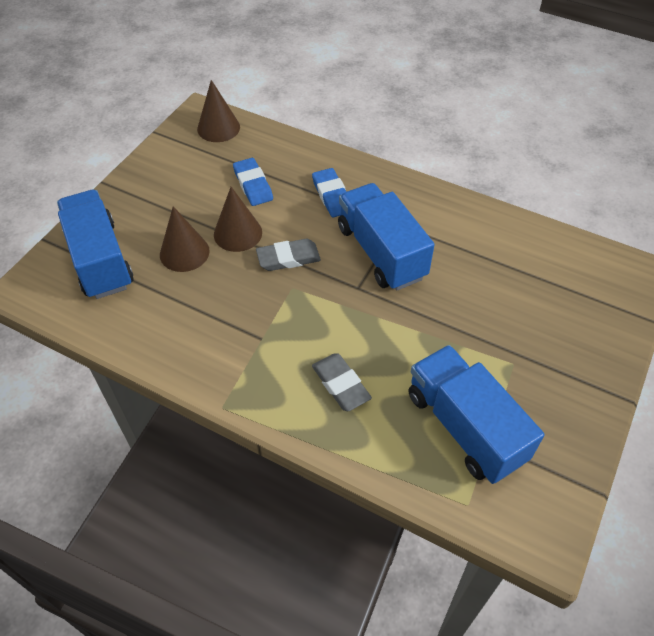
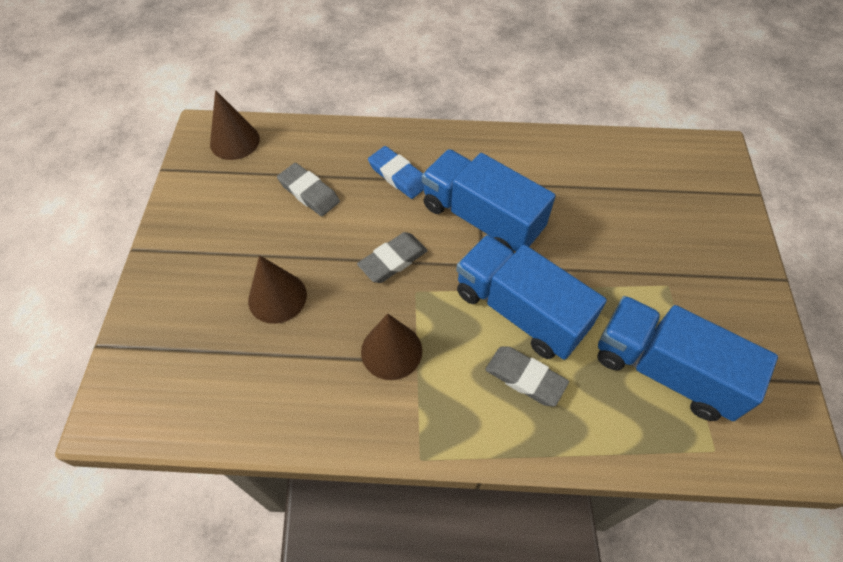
camera: 25 degrees left, 5 degrees up
blue truck [57,190,134,299] -> blue truck moved to [456,235,607,360]
brown cone [214,187,262,252] -> brown cone moved to [361,314,422,380]
blue eraser [233,158,273,206] -> grey eraser [277,163,340,216]

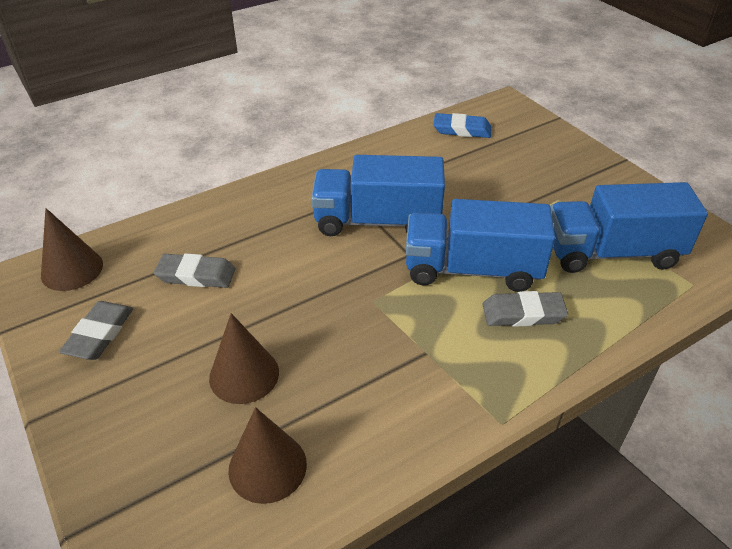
camera: 35 degrees left, 15 degrees down
grey eraser [357,232,428,283] -> grey eraser moved to [59,301,133,360]
brown cone [361,314,422,380] -> brown cone moved to [228,407,307,504]
blue eraser [368,146,424,199] -> blue eraser moved to [433,113,491,138]

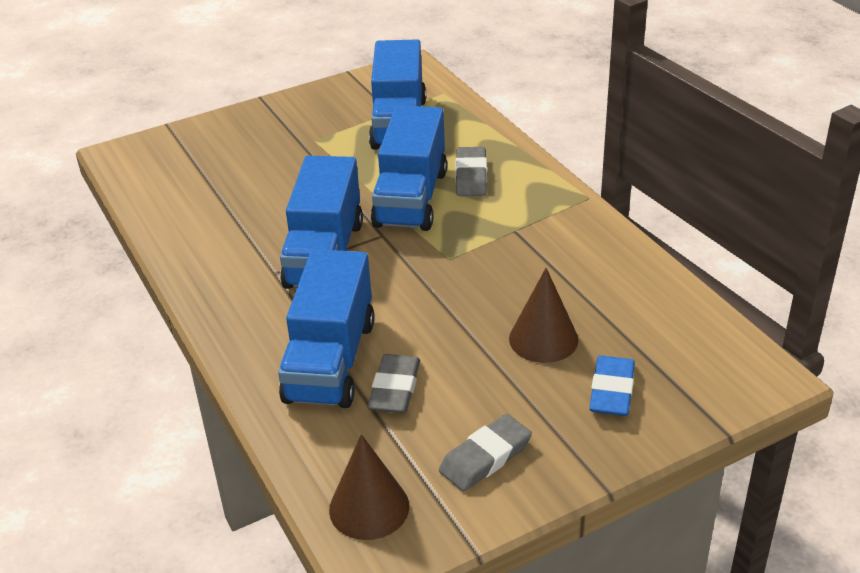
camera: 85 degrees left, 5 degrees down
grey eraser [59,301,133,360] -> grey eraser turned 60 degrees counterclockwise [439,414,532,492]
brown cone [228,407,307,504] -> none
blue eraser [433,113,491,138] -> blue eraser moved to [589,355,635,416]
none -> blue truck [278,249,375,408]

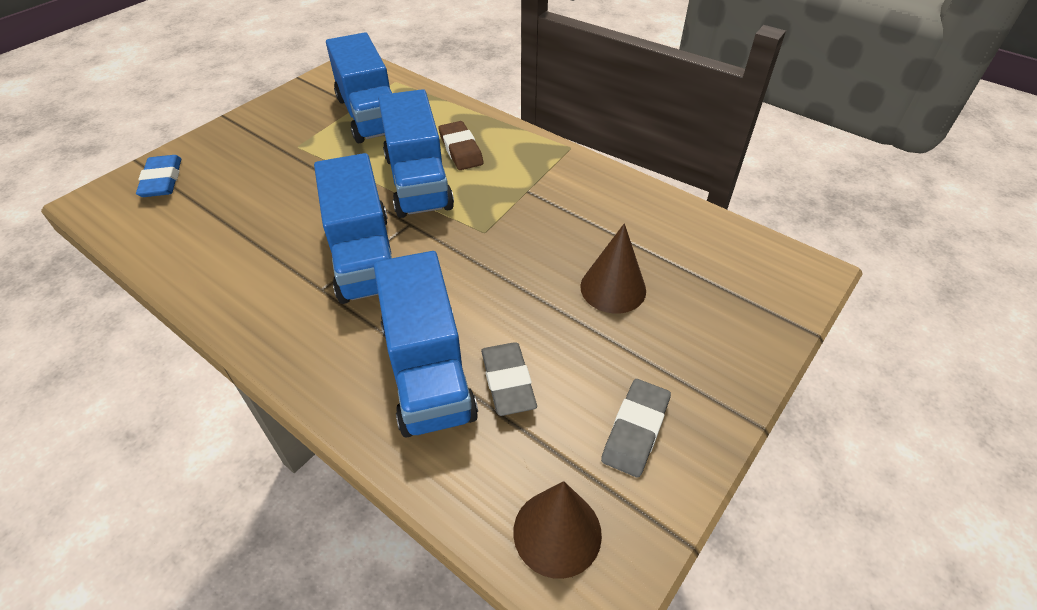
camera: 25 degrees left, 10 degrees up
grey eraser [455,147,487,196] -> brown eraser [439,121,484,170]
blue eraser [589,355,635,416] -> blue eraser moved to [136,155,181,197]

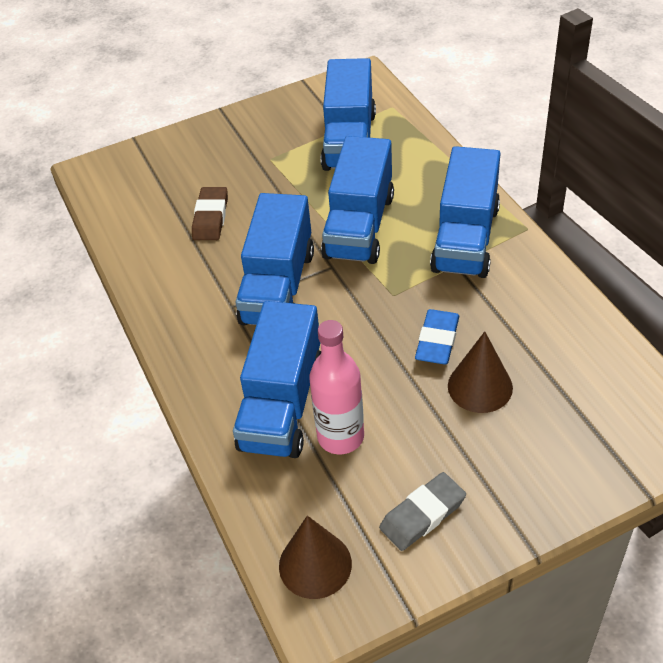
camera: 30 degrees right, 0 degrees up
blue eraser [136,155,181,197] -> blue eraser moved to [415,309,460,364]
brown eraser [439,121,484,170] -> brown eraser moved to [192,187,228,240]
grey eraser [481,342,537,416] -> pink bottle [309,320,364,454]
none -> blue truck [430,146,501,278]

